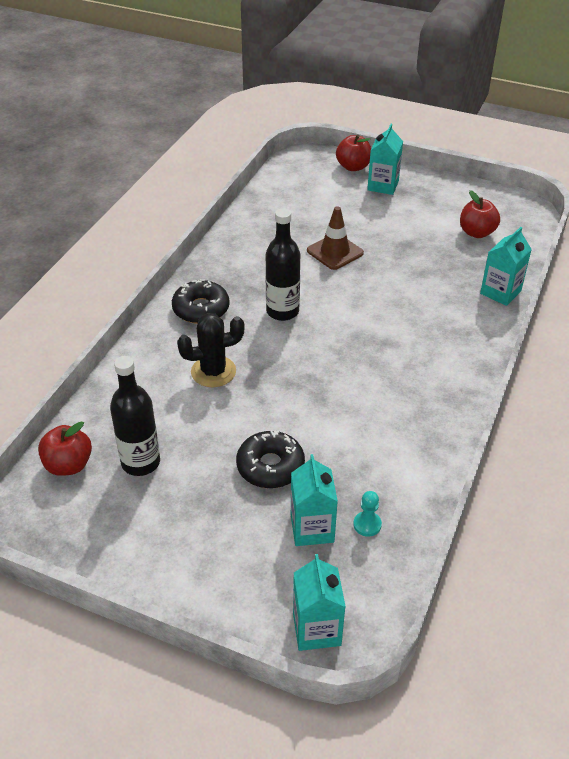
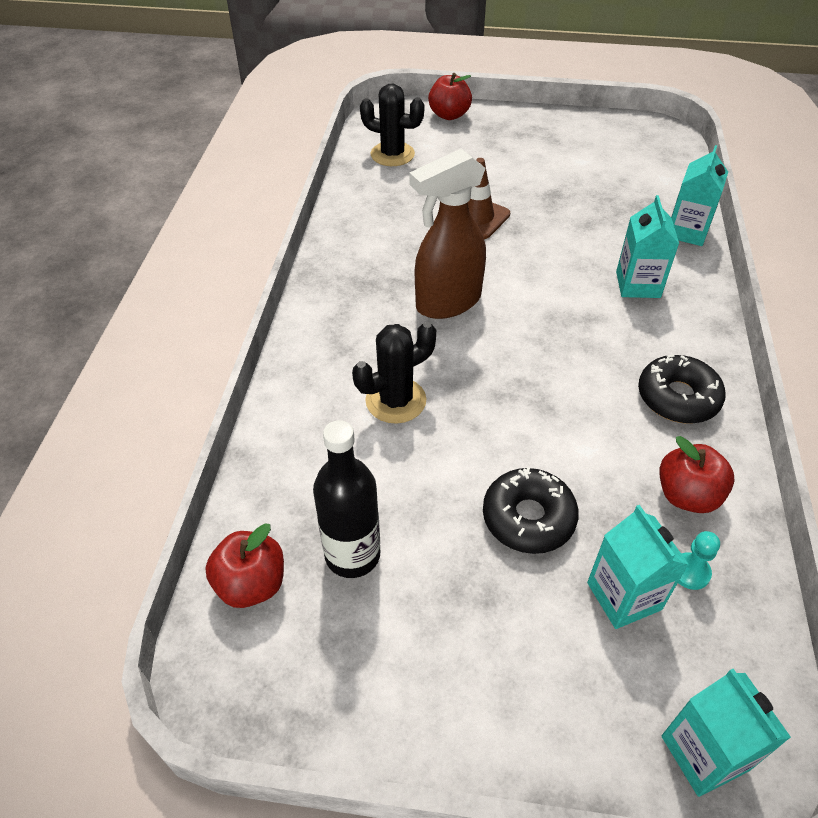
camera: 15 degrees left, 5 degrees up
black donut [172,279,230,324] -> black donut moved to [638,354,725,424]
black bottle [266,208,300,321] -> brown spray bottle [409,149,486,319]
turquoise carton [367,124,403,195] -> turquoise carton moved to [616,195,679,298]
red apple [460,190,500,238] -> red apple moved to [659,436,734,513]
none -> black cactus [360,84,424,166]

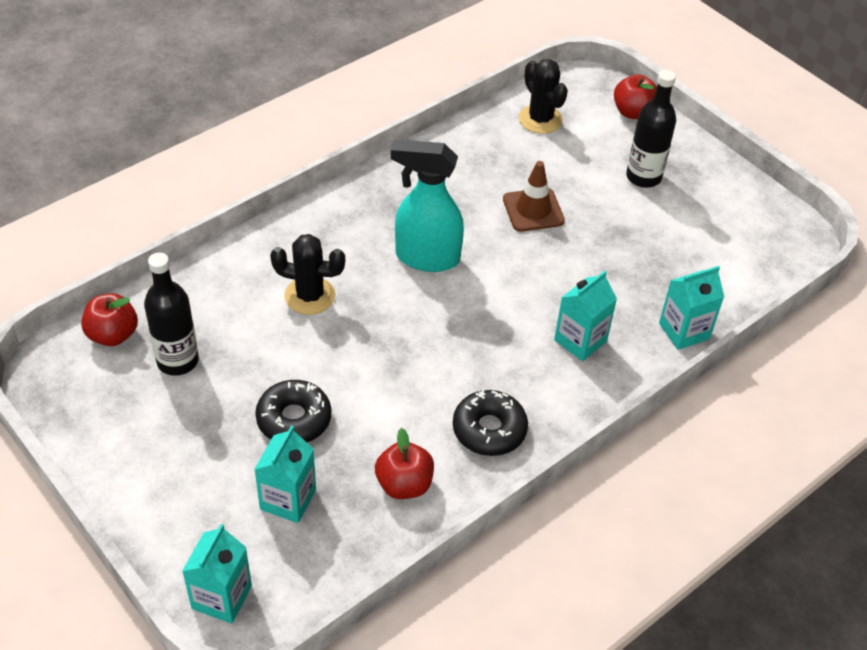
camera: 40 degrees right, 0 degrees up
brown spray bottle [409,149,486,319] -> turquoise spray bottle [391,139,464,272]
turquoise pawn [678,531,720,590] -> none
none -> black bottle [626,70,676,188]

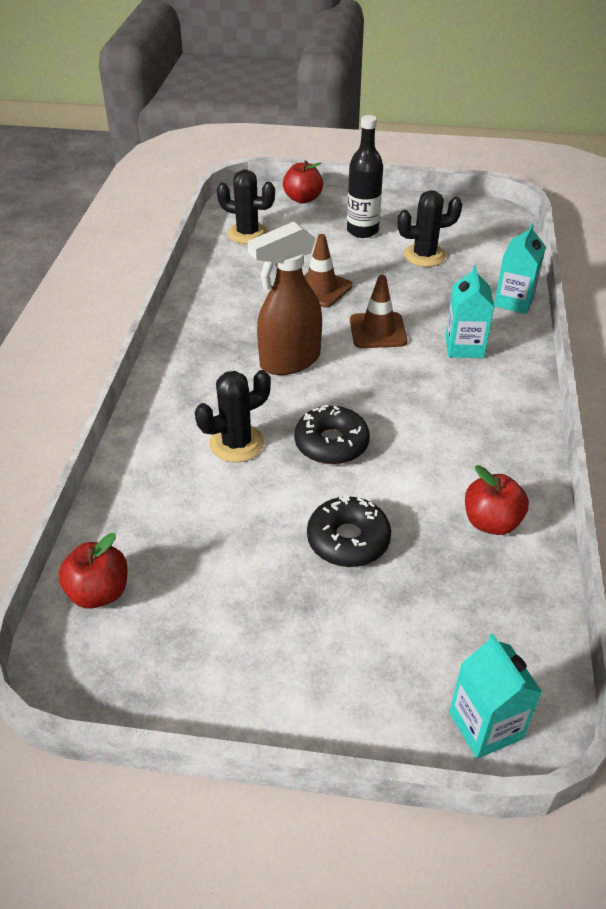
camera: 40 degrees left, 5 degrees down
black bottle [144,252,199,376] -> none
turquoise carton [254,425,316,523] -> none
turquoise spray bottle [391,139,464,272] -> brown spray bottle [248,221,322,375]
black donut [453,390,528,456] -> black donut moved to [294,405,370,465]
none -> brown traffic cone [350,275,408,348]
none -> black cactus [397,190,462,267]

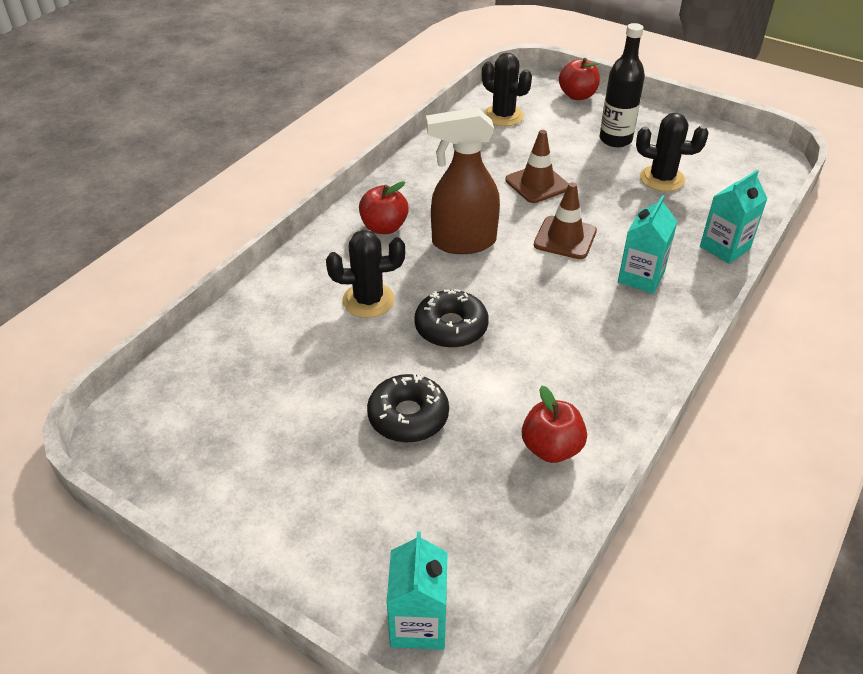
camera: 25 degrees right, 0 degrees up
red apple [58,533,128,609] -> red apple moved to [359,181,409,234]

